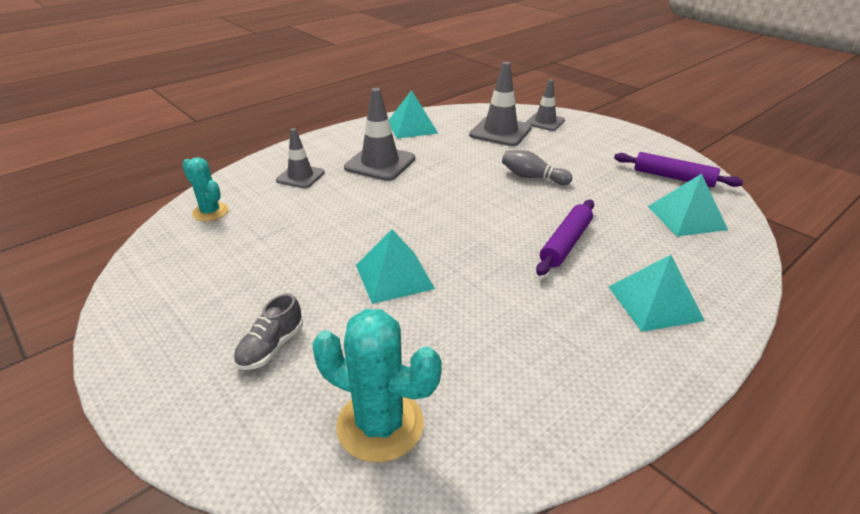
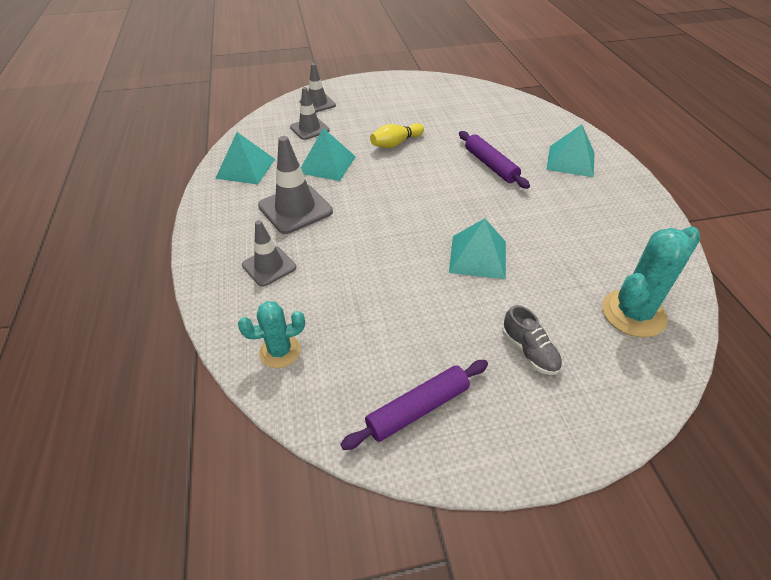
camera: 60 degrees left, 10 degrees up
grey traffic cone [469,62,532,146] -> grey traffic cone [290,87,330,140], size x0.64
grey bowling pin [502,150,572,185] -> yellow bowling pin [370,123,424,148]
purple rolling pin [614,152,743,187] -> purple rolling pin moved to [340,360,488,450]
turquoise pyramid [648,174,728,236] -> turquoise pyramid moved to [301,128,356,181]

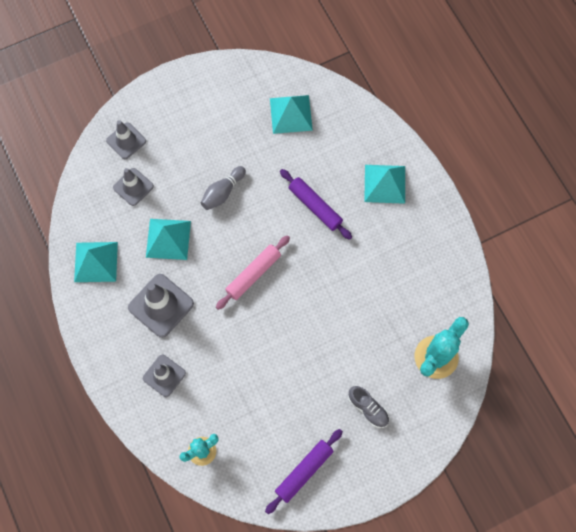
camera: 15 degrees left, 25 degrees up
yellow bowling pin [370,123,424,148] -> grey bowling pin [201,166,246,210]
turquoise pyramid [449,218,506,279] -> turquoise pyramid moved to [270,95,313,134]
none -> pink rolling pin [216,235,290,310]

